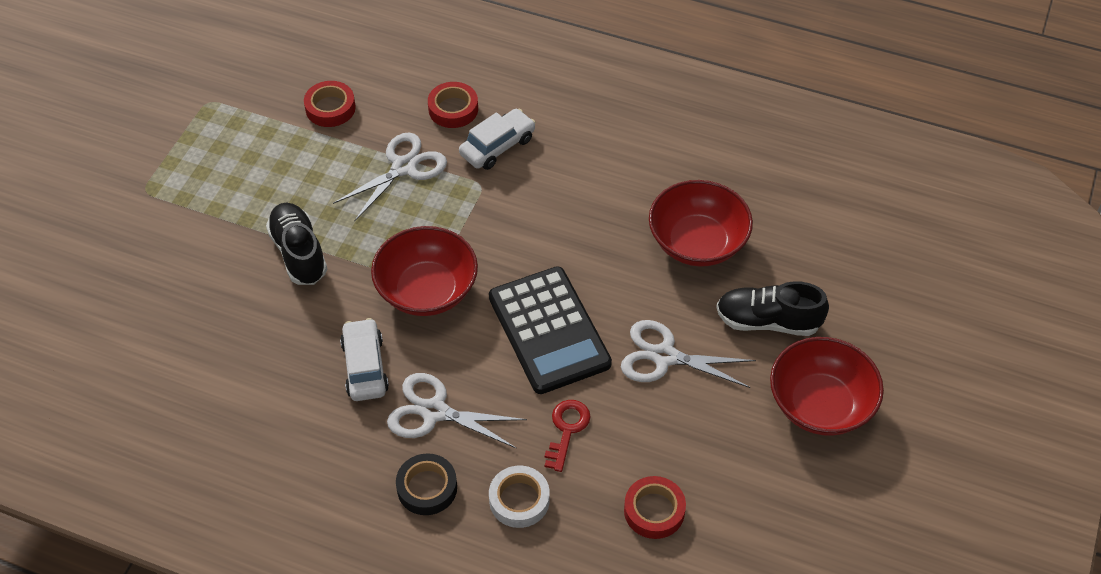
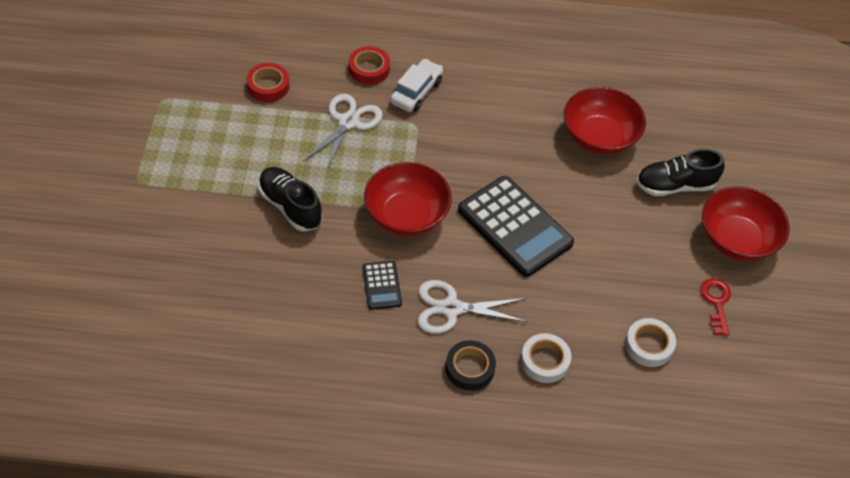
camera: 20 degrees left, 0 degrees up
white car [340,318,389,401] -> black calculator [362,261,402,310]
red key [545,400,590,472] -> red key moved to [700,278,731,335]
white scissors [621,320,756,388] -> none
red tape [624,476,686,539] -> white tape [625,318,676,367]

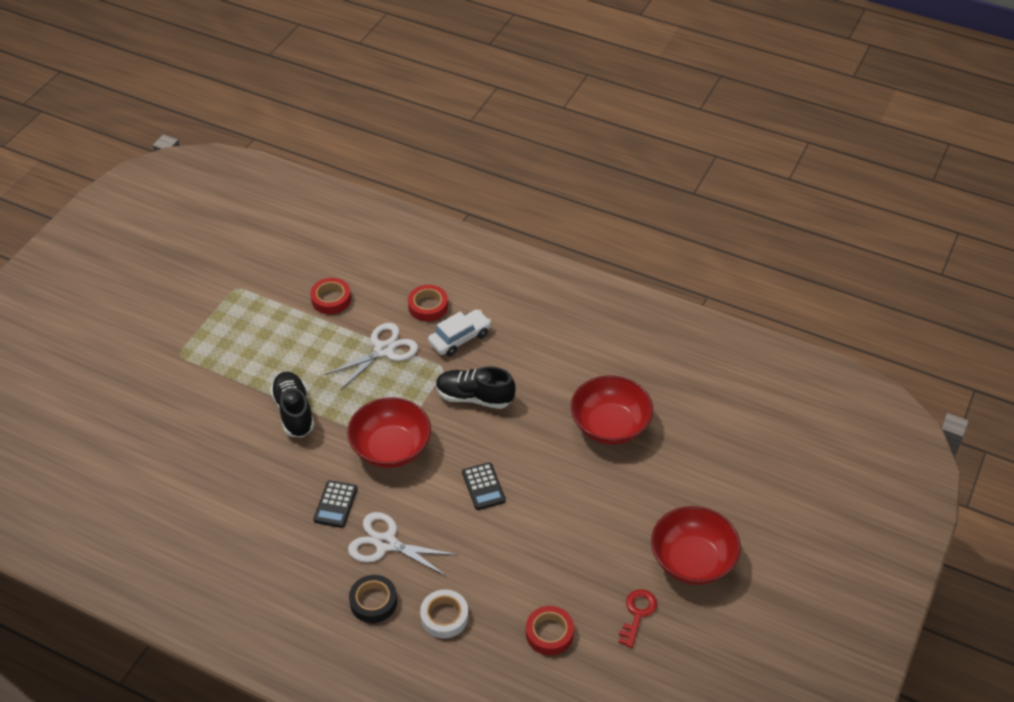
camera: 25 degrees right, 5 degrees down
black calculator [458,176,574,277] -> black calculator [462,462,506,510], size x0.48
white tape [625,318,676,367] -> red tape [526,606,574,655]
black shoe [636,149,725,196] -> black shoe moved to [436,366,515,409]

